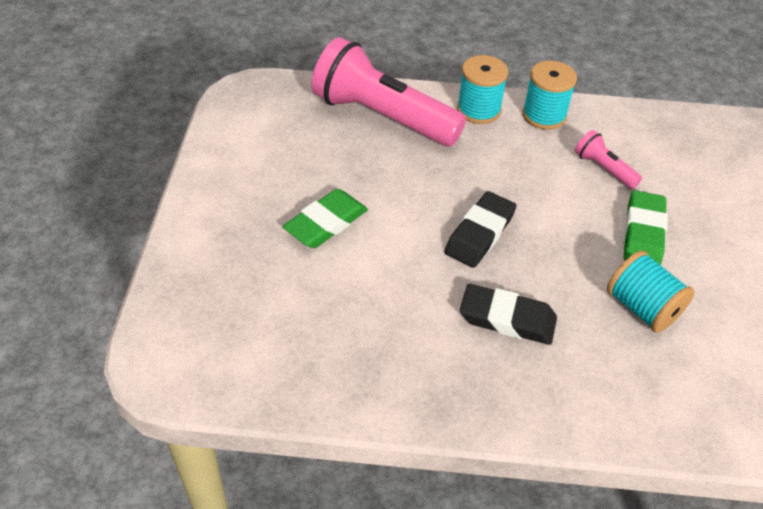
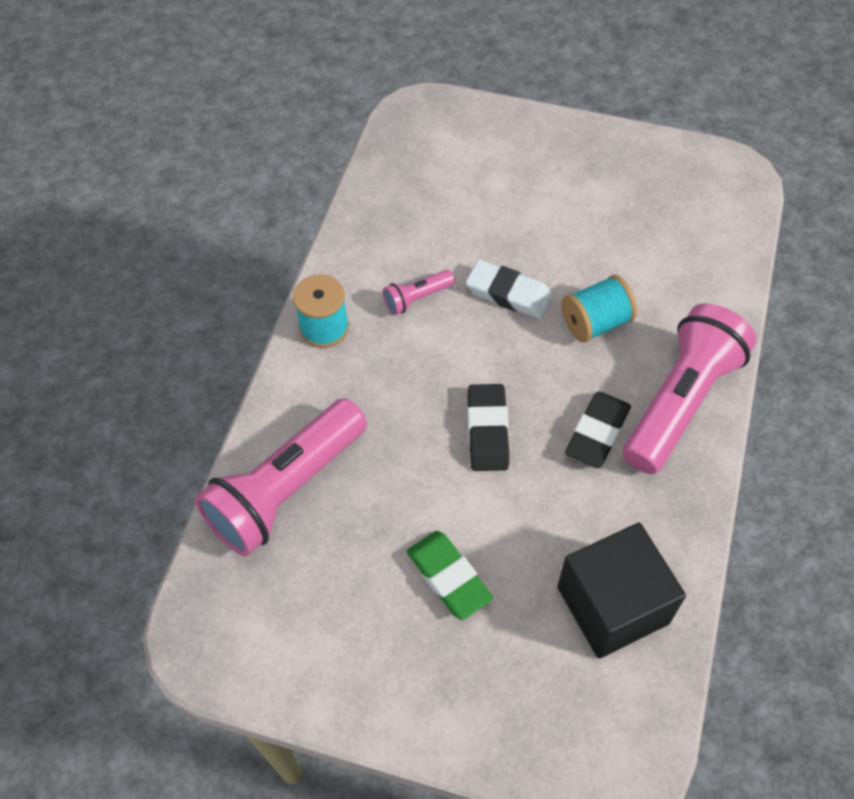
camera: 75 degrees left, 10 degrees up
black eraser [444,191,516,268] -> black eraser turned 45 degrees clockwise [468,384,509,471]
turquoise spool [457,55,508,124] -> none
green eraser [624,190,668,265] -> white eraser [466,260,553,319]
none -> black cube [557,522,686,659]
none -> pink flashlight [623,303,757,474]

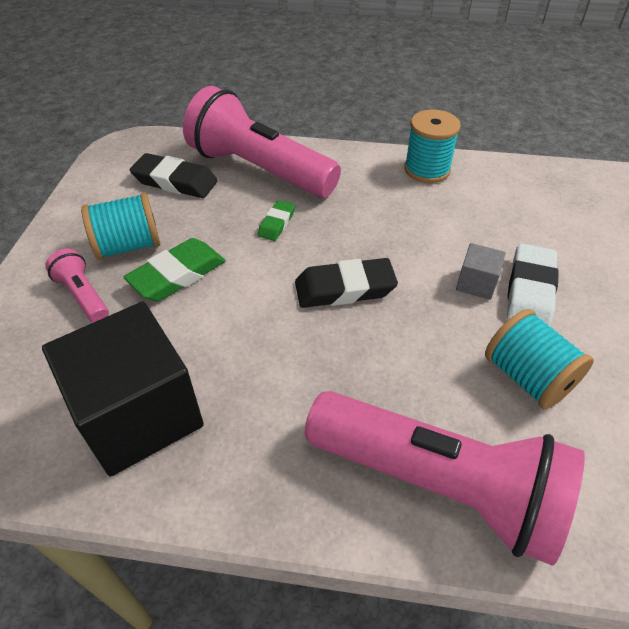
camera: 80 degrees right, 10 degrees down
pink flashlight [383,270,455,315] -> pink flashlight moved to [45,249,109,323]
black eraser [565,391,631,468] -> black eraser moved to [130,153,218,198]
none -> turquoise spool [81,193,160,260]
none -> green eraser [258,200,295,241]
none -> grey cube [456,243,506,300]

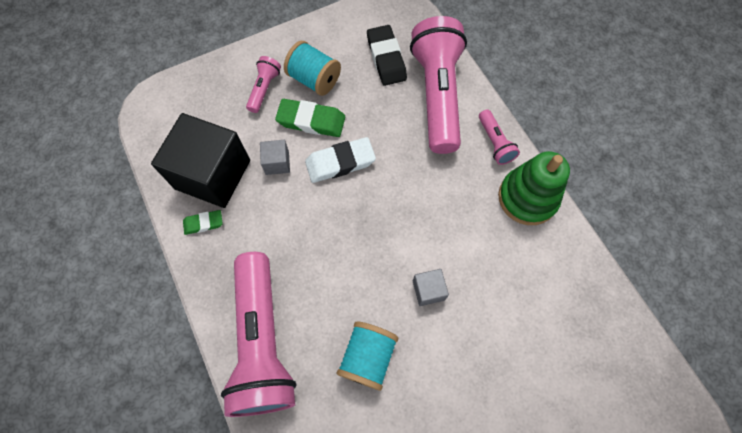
camera: 55 degrees right, 20 degrees up
green eraser [258,200,295,241] -> green eraser moved to [183,210,223,235]
black eraser [295,258,398,308] -> none
turquoise spool [404,110,461,183] -> green stacking toy [498,151,570,225]
white eraser [507,243,559,327] -> white eraser moved to [305,137,376,183]
none -> grey cube [260,140,290,175]
none -> pink flashlight [479,110,520,165]

